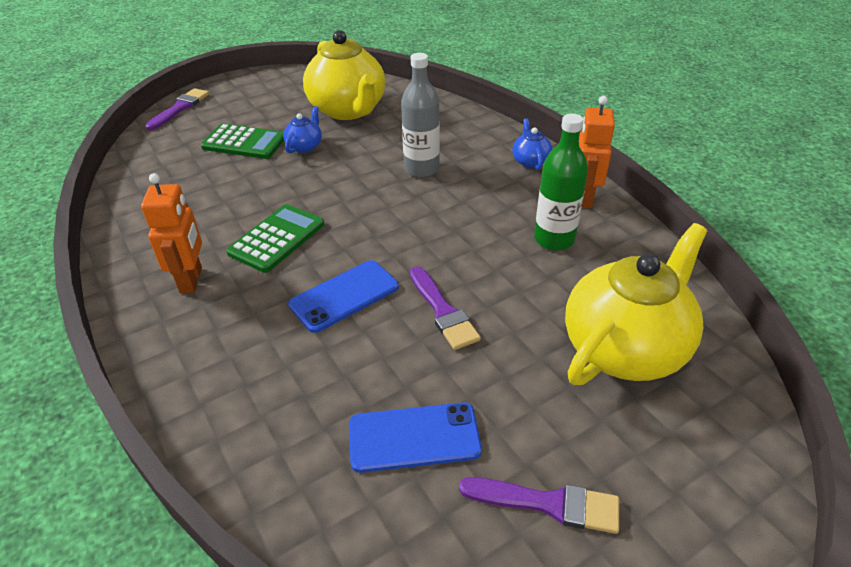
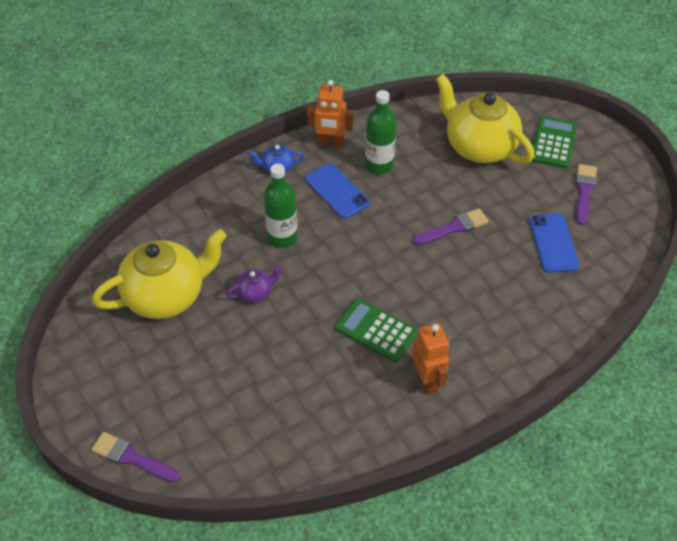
camera: 90 degrees left, 10 degrees up
orange robot [141,173,202,293] -> orange robot turned 75 degrees clockwise [412,323,450,394]
green calculator [201,123,284,159] -> green calculator moved to [532,116,577,168]
blue teapot [283,106,322,153] -> none
blue phone [288,260,399,333] -> blue phone moved to [305,163,370,219]
grey bottle [401,53,440,178] -> green bottle [263,164,298,248]
none -> purple teapot [226,265,282,303]

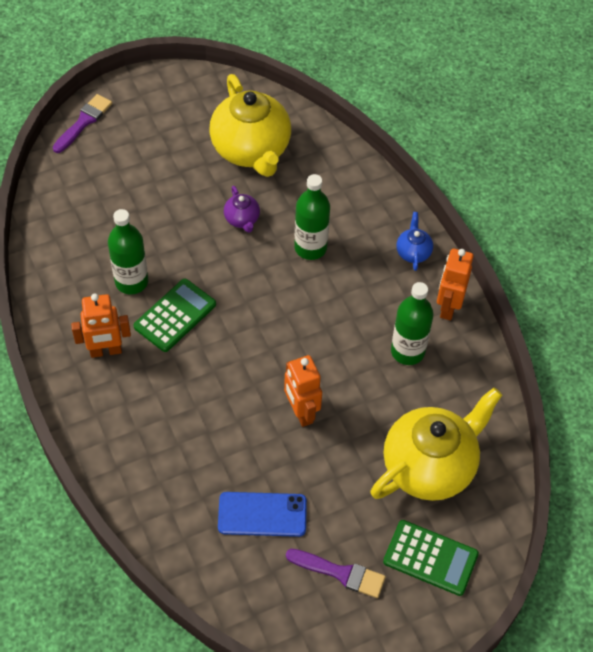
camera: 95 degrees right, 5 degrees up
blue phone [305,163,370,219] -> none
purple brush [413,208,489,245] -> orange robot [284,355,322,427]
none -> green bottle [108,209,148,294]

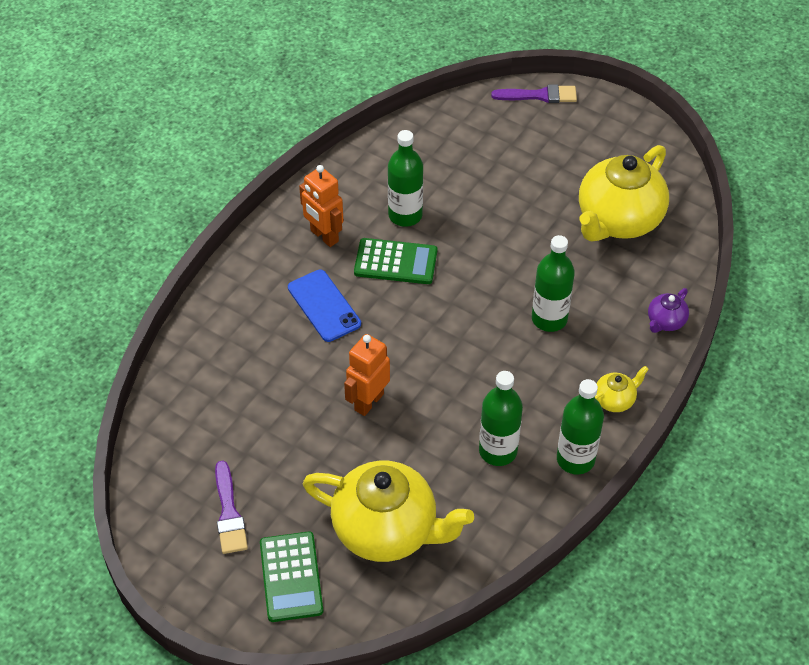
camera: 60 degrees right, 5 degrees down
blue phone [218,492,307,537] -> blue phone moved to [288,269,361,342]
purple teapot [224,186,260,233] -> purple teapot moved to [648,288,689,333]
blue teapot [396,212,433,271] -> yellow teapot [595,366,649,412]
orange robot [437,248,474,320] -> green bottle [557,379,604,475]

